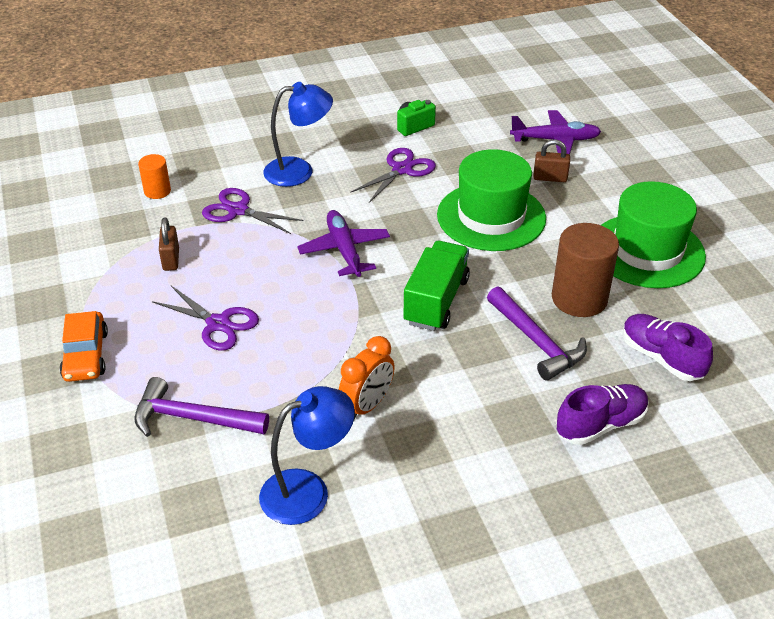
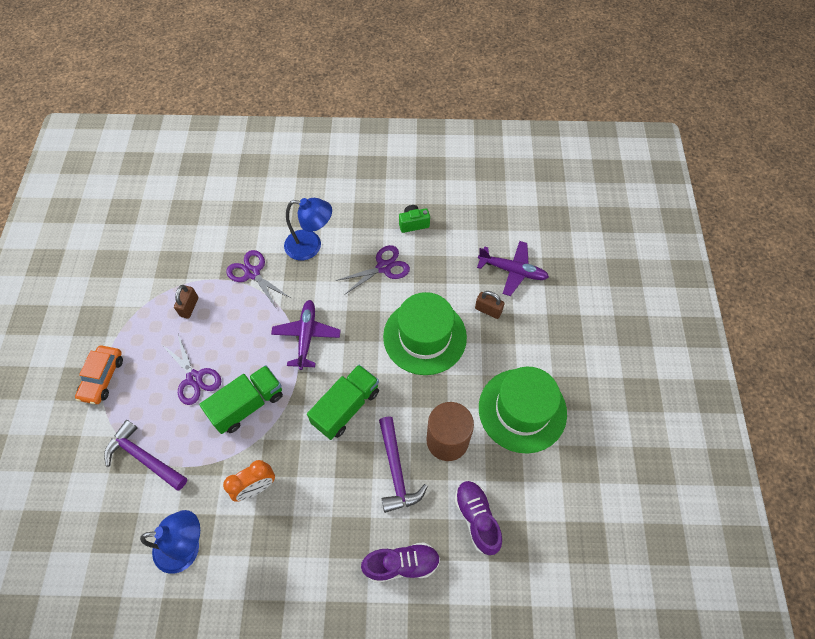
camera: 20 degrees right, 20 degrees up
orange cylinder [138,154,171,199] -> none
none -> green truck [199,365,283,434]

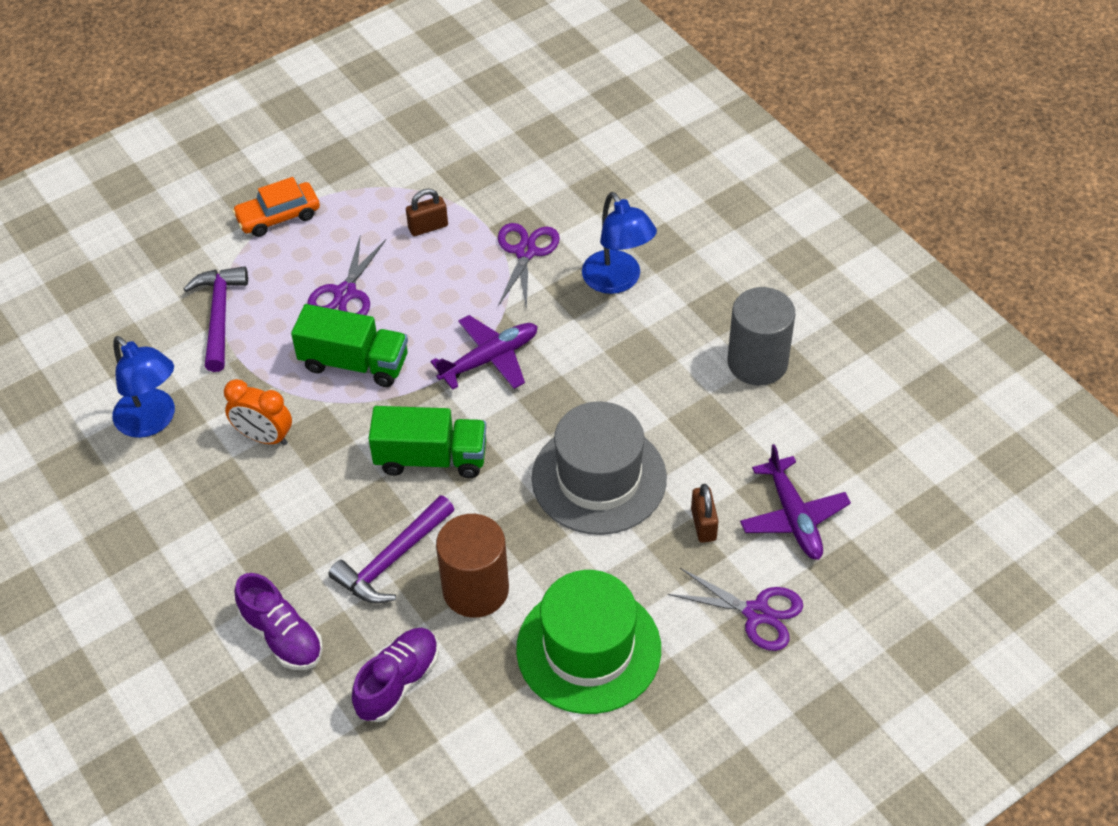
camera: 55 degrees right, 10 degrees down
purple scissors [335,245,410,295] -> purple scissors moved to [668,568,803,651]
green hat [383,292,467,375] -> grey hat [532,401,667,535]
green camera [399,205,430,233] -> grey cylinder [728,287,795,385]

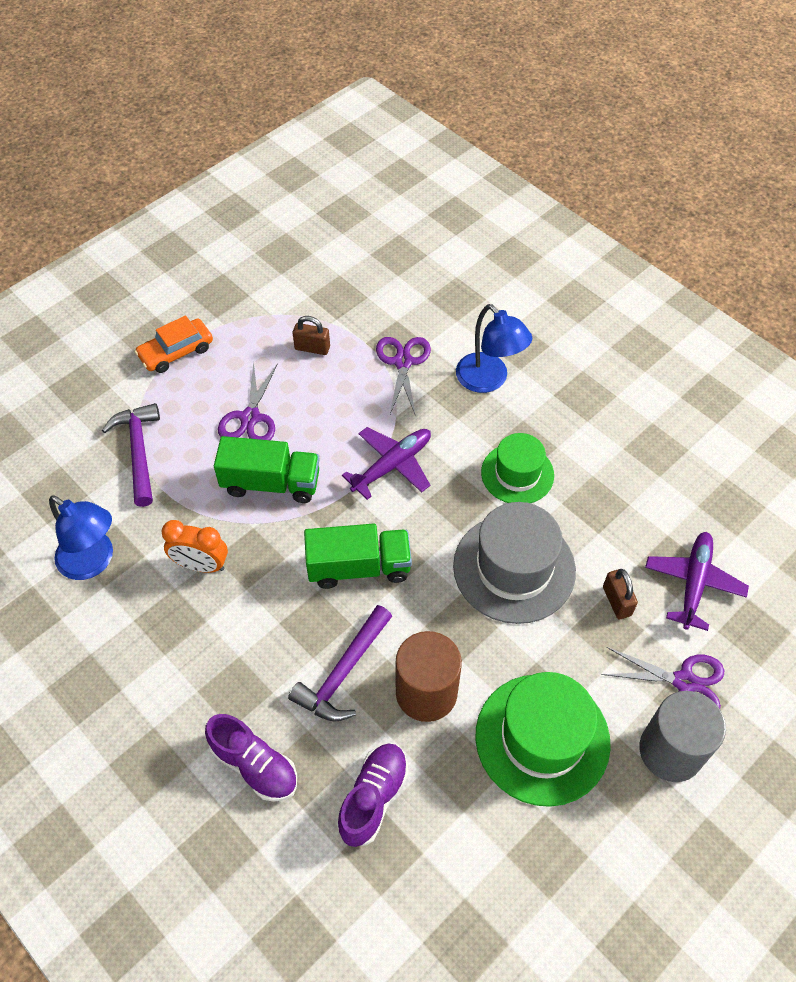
camera: 10 degrees left, 5 degrees up
brown padlock [406,189,448,236] -> brown padlock turned 45 degrees clockwise [293,316,330,355]
grey cylinder [728,287,795,385] -> grey cylinder moved to [639,691,726,782]
purple plane [740,444,851,560] -> purple plane turned 135 degrees counterclockwise [645,532,749,631]
none -> green hat [481,433,554,503]

